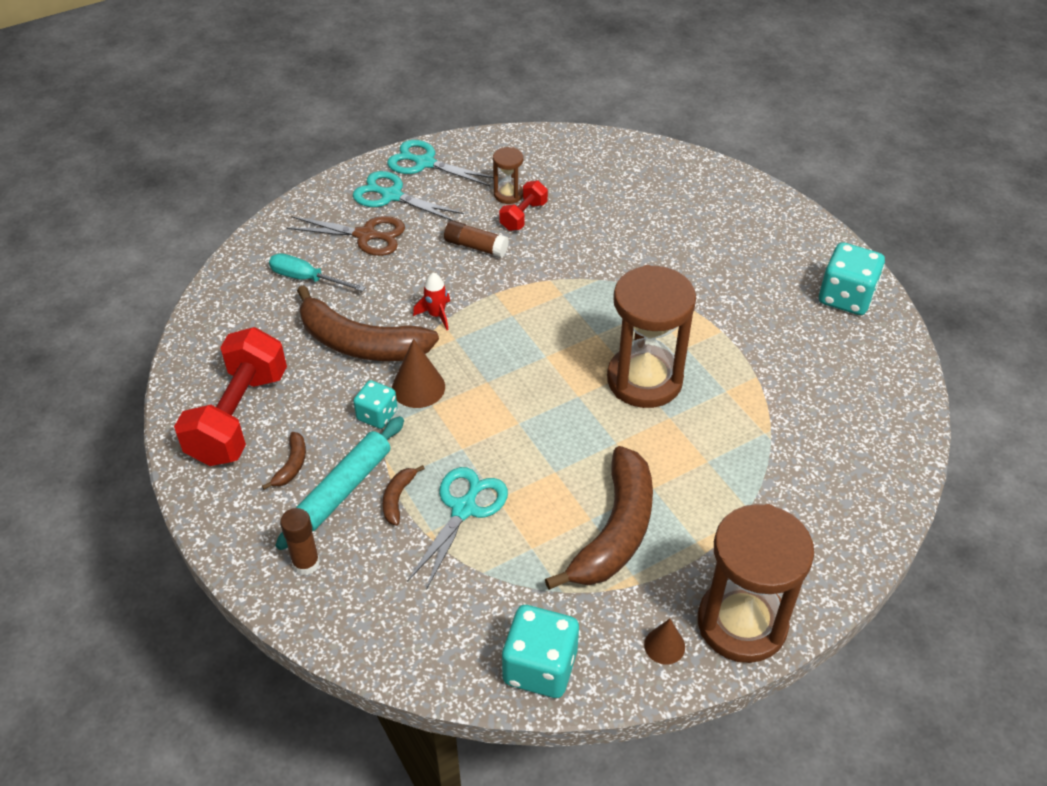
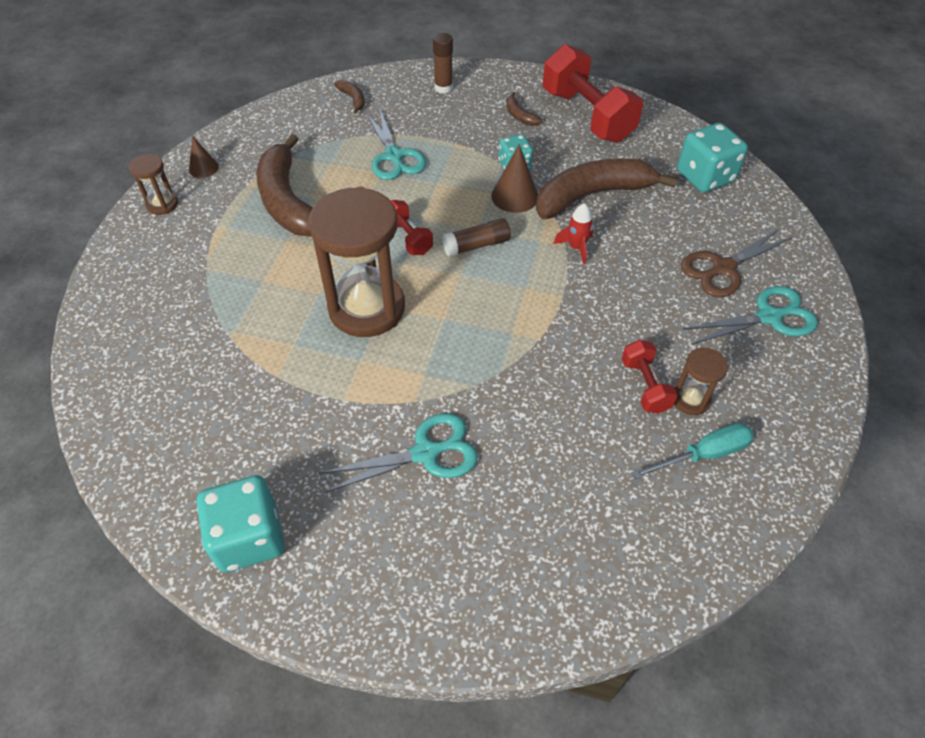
camera: 135 degrees right, 5 degrees up
turquoise screwdriver [269,253,366,292] -> turquoise screwdriver moved to [631,423,754,479]
turquoise rolling pin [276,416,404,550] -> none
brown banana [383,465,425,526] -> brown banana moved to [334,80,365,114]
turquoise scissors [387,140,494,186] -> turquoise scissors moved to [319,413,478,493]
brown glue stick [444,220,509,257] -> brown glue stick moved to [442,218,511,257]
turquoise dice [502,605,579,698] -> turquoise dice moved to [677,123,748,192]
brown hourglass [698,504,814,663] -> brown hourglass [129,154,178,215], size x0.46
none -> red dumbbell [391,200,433,255]

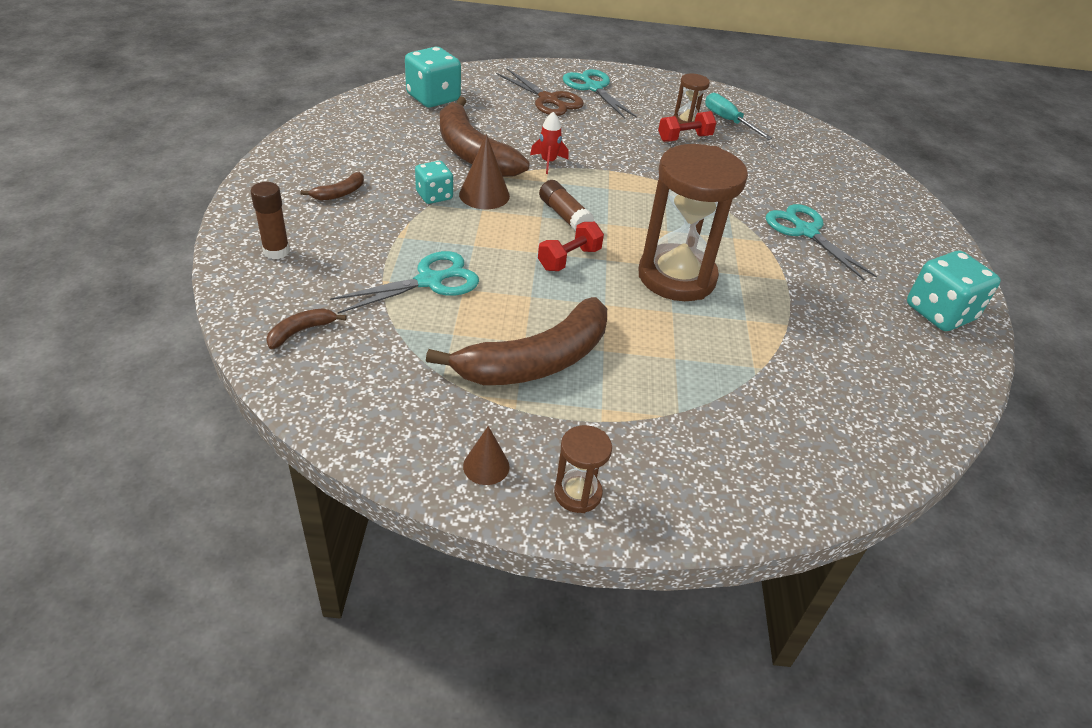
camera: 105 degrees left, 10 degrees down
red dumbbell [542,44,643,143] -> none

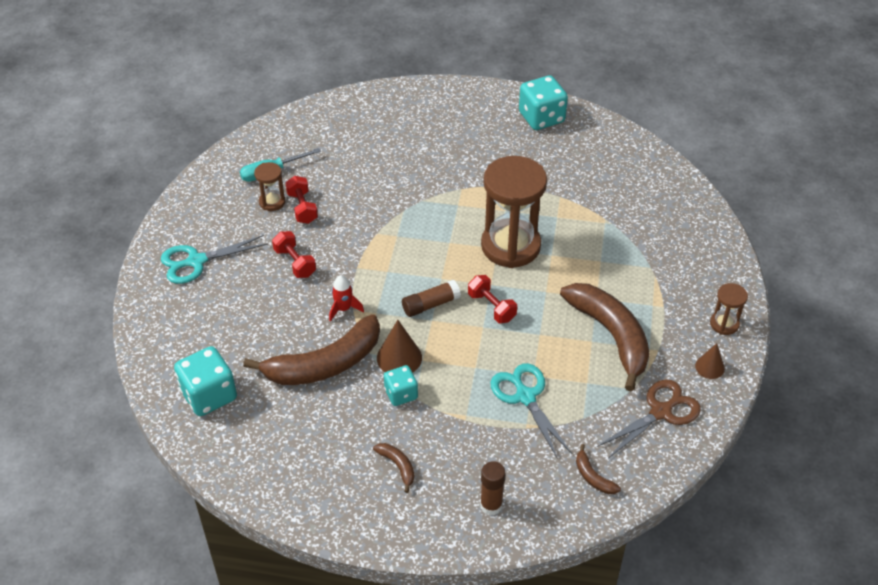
camera: 80 degrees left, 5 degrees up
brown scissors [496,69,584,116] -> brown scissors moved to [597,379,701,458]
turquoise scissors [766,204,877,281] -> none
none -> red dumbbell [272,231,316,278]

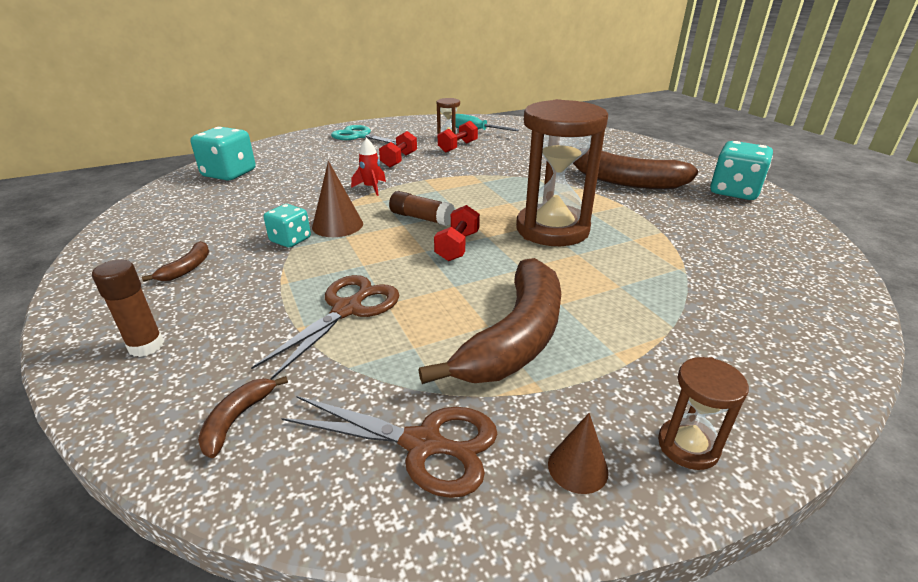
camera: 55 degrees right, 15 degrees down
brown banana [243,314,380,385] -> brown banana moved to [573,150,698,189]
turquoise scissors [490,363,572,459] -> brown scissors [251,275,400,380]

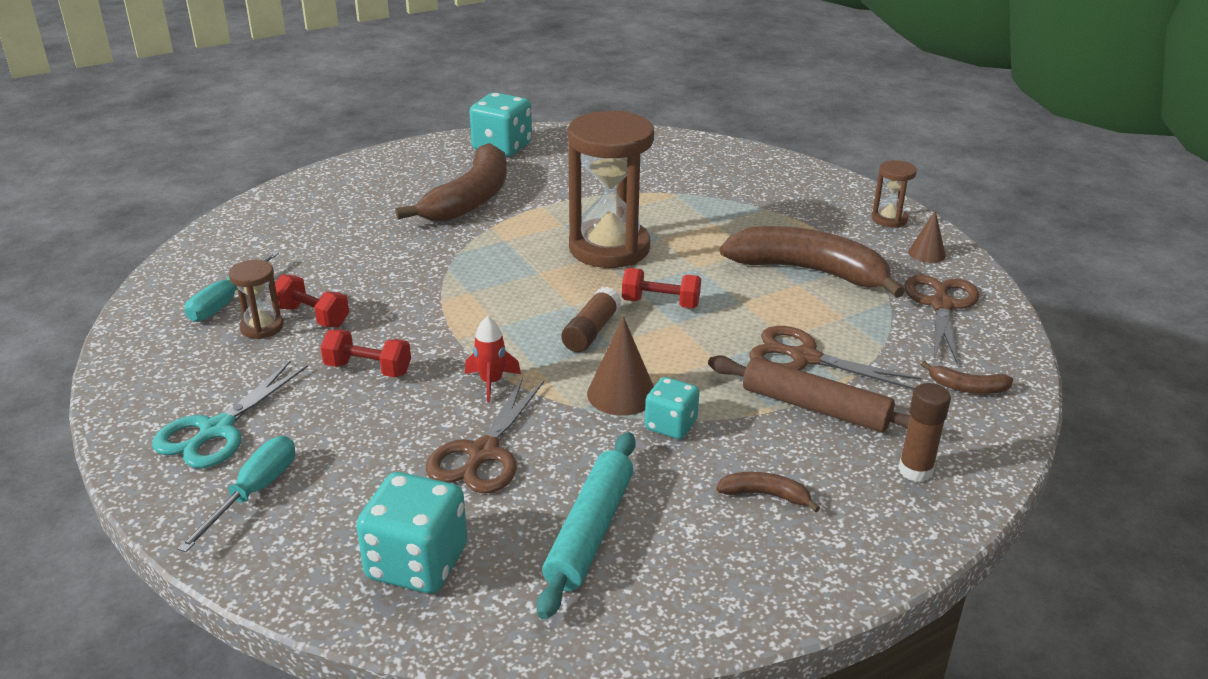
camera: 95 degrees left, 0 degrees up
none -> turquoise screwdriver [177,436,295,552]
none -> brown scissors [426,378,544,493]
none -> turquoise rolling pin [537,432,636,620]
none -> brown rolling pin [708,355,910,432]

